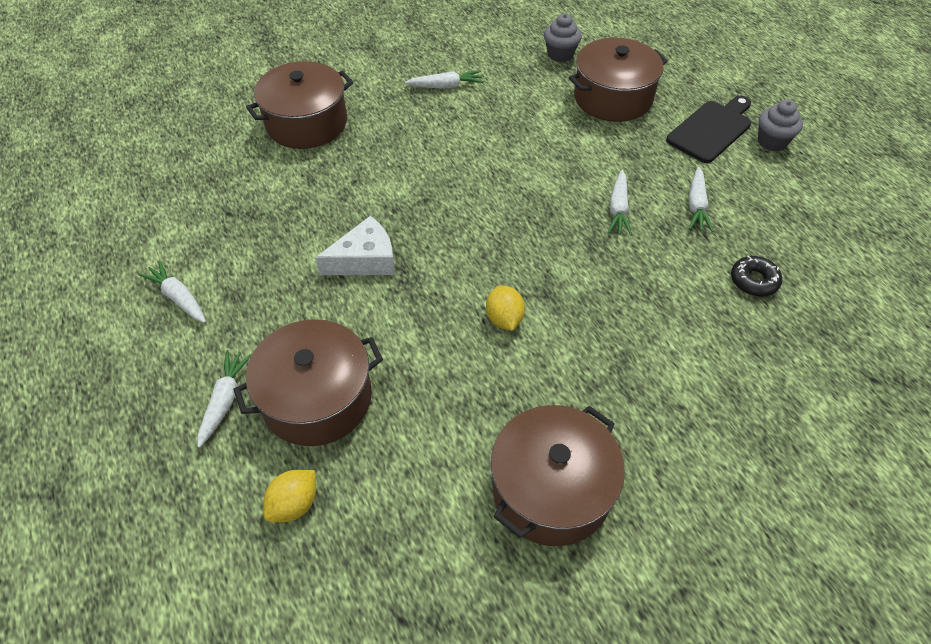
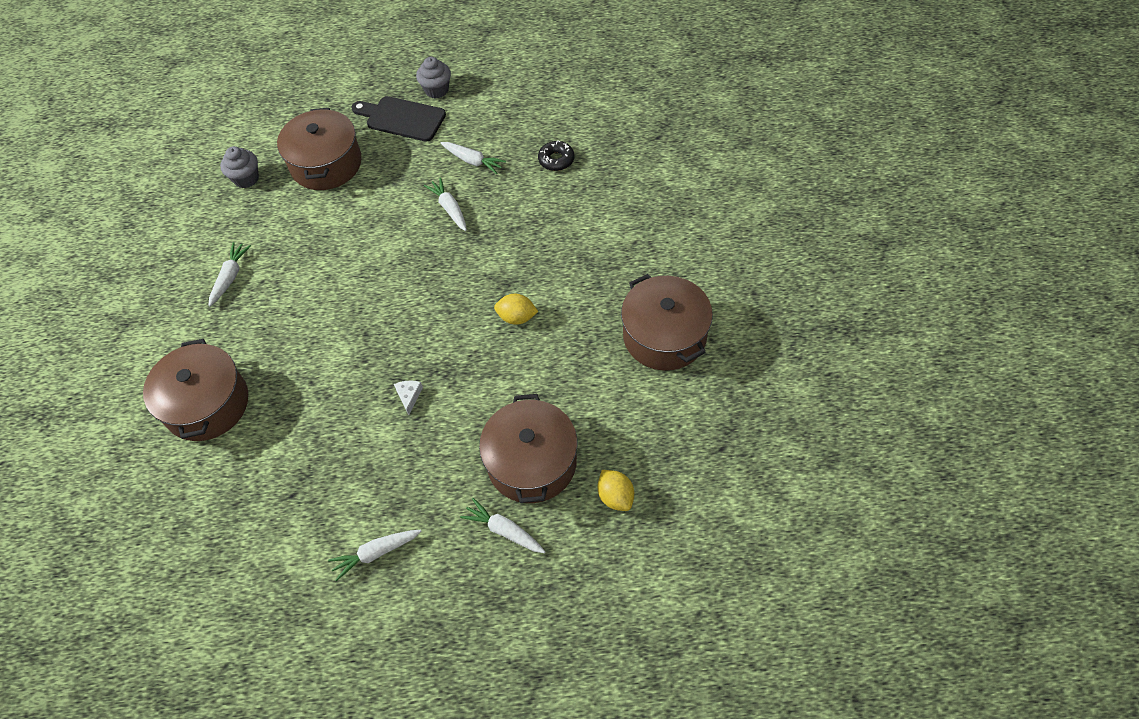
camera: 65 degrees left, 5 degrees up
white cheese [315,216,395,275] -> white cheese [394,380,423,415], size x0.50
white carrot [608,170,632,236] -> white carrot turned 150 degrees counterclockwise [424,177,467,231]
black cutting board [666,96,751,163] -> black cutting board turned 45 degrees counterclockwise [351,96,446,142]

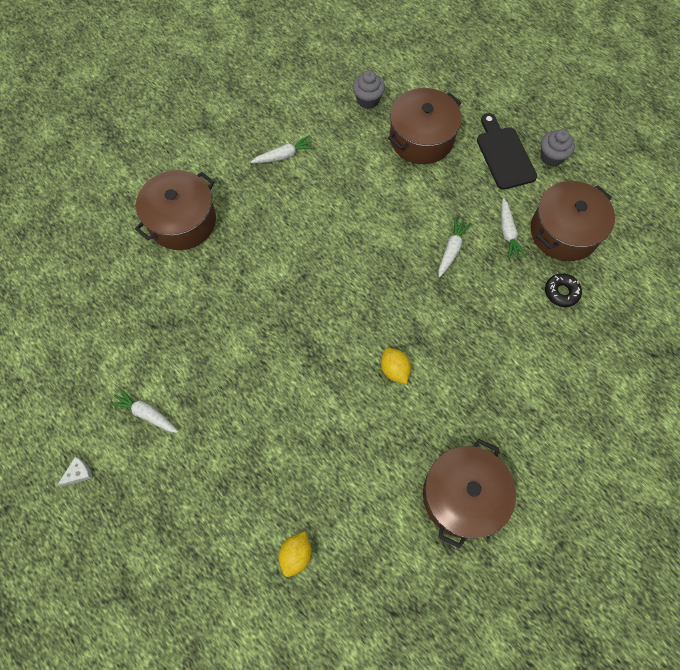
camera: 50 degrees right, 10 degrees up
white cheese [394,380,423,415] -> white cheese moved to [57,457,93,487]
white carrot [460,498,545,553] -> none
brown pot [479,394,578,503] -> brown pot moved to [531,181,615,261]

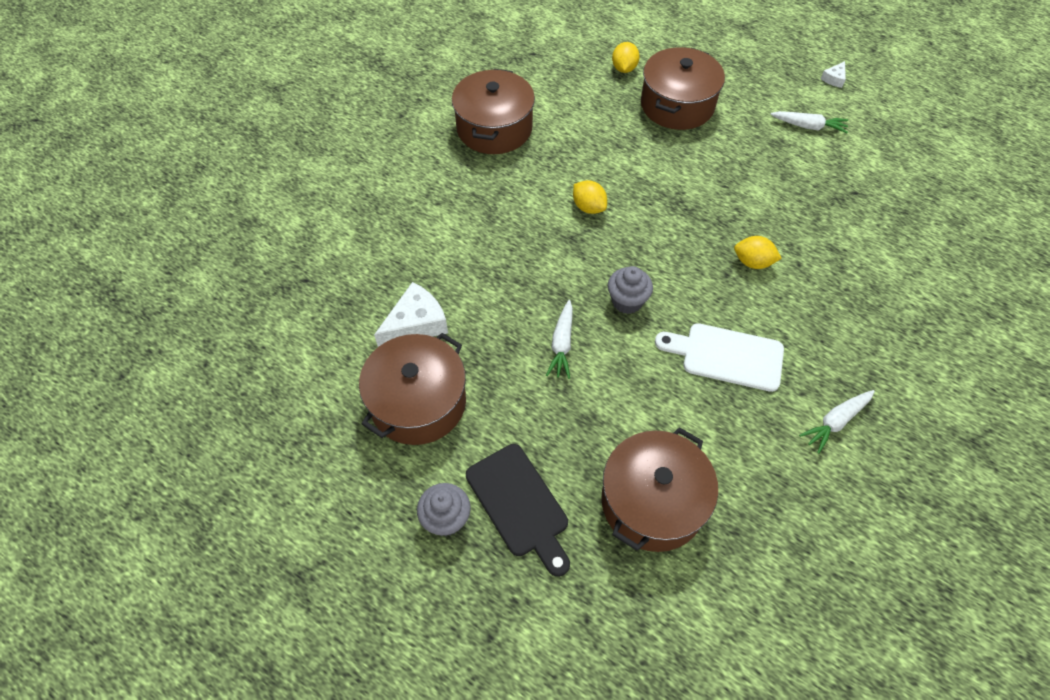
camera: 165 degrees right, 10 degrees down
brown pot [135,170,216,250] -> brown pot moved to [641,47,725,130]
grey cupcake [353,71,385,109] -> grey cupcake moved to [608,266,653,314]
white carrot [501,198,526,260] -> none
black donut [545,273,582,307] -> white cheese [374,282,448,347]
none -> white cutting board [655,323,784,392]
none -> yellow lemon [734,236,782,269]

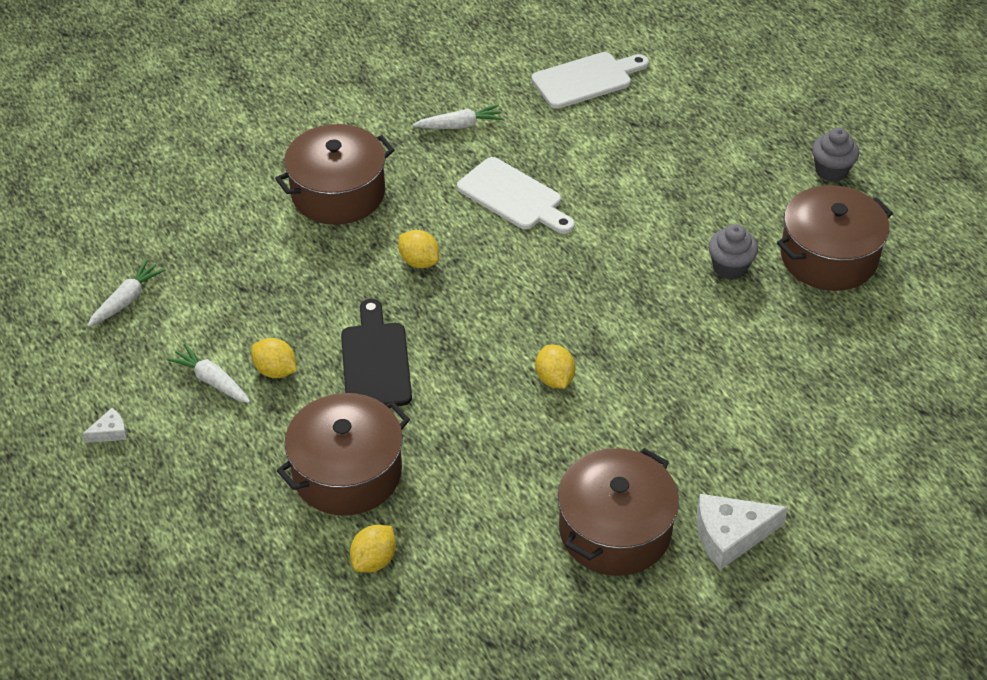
camera: 155 degrees left, 10 degrees down
white cheese [374,282,448,347] -> white cheese moved to [697,494,788,570]
black cutting board [466,444,570,577] -> black cutting board moved to [341,299,412,406]
white carrot [546,300,573,379] -> white carrot moved to [87,259,165,327]
brown pot [601,427,718,552] -> brown pot moved to [275,124,394,225]
grey cupcake [608,266,653,314] -> grey cupcake moved to [708,224,758,280]
none -> yellow lemon [251,338,297,378]
none -> white cutting board [532,52,649,109]

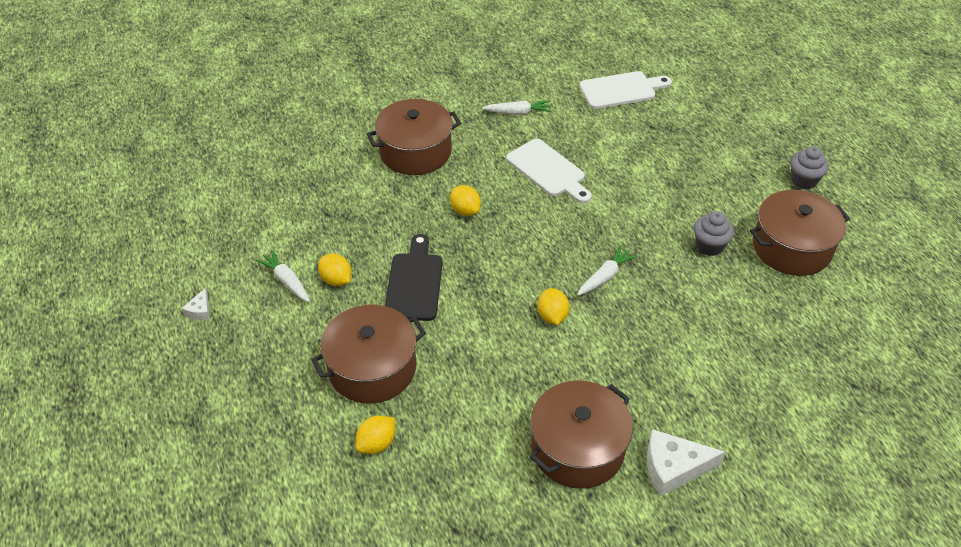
camera: 10 degrees right, 0 degrees up
white cheese [82,408,127,443] -> white cheese turned 120 degrees clockwise [182,288,210,320]
white carrot [87,259,165,327] -> white carrot moved to [577,246,637,296]

